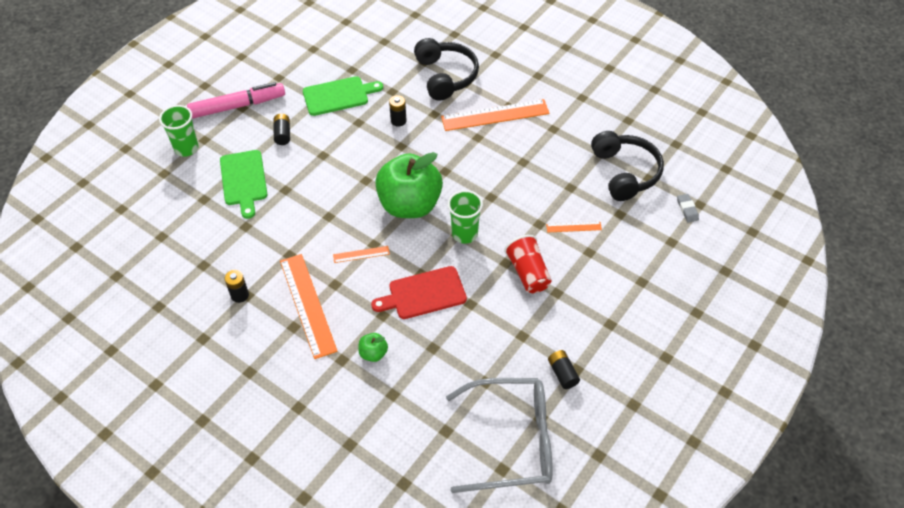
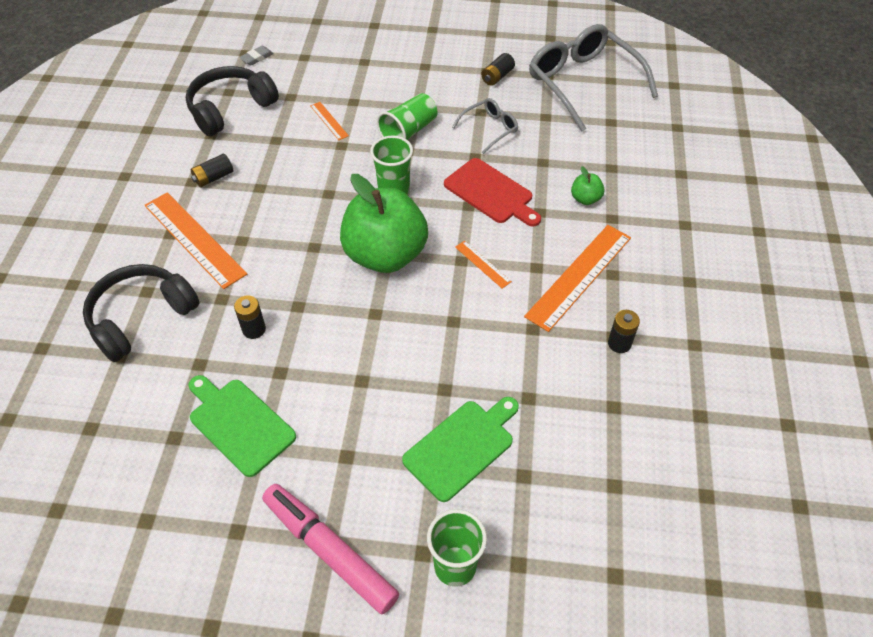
camera: 120 degrees left, 0 degrees up
black battery [273,114,290,145] -> black battery moved to [191,154,233,187]
red cup [504,235,552,293] -> green cup [377,93,438,140]
none -> grey glasses [452,98,518,154]

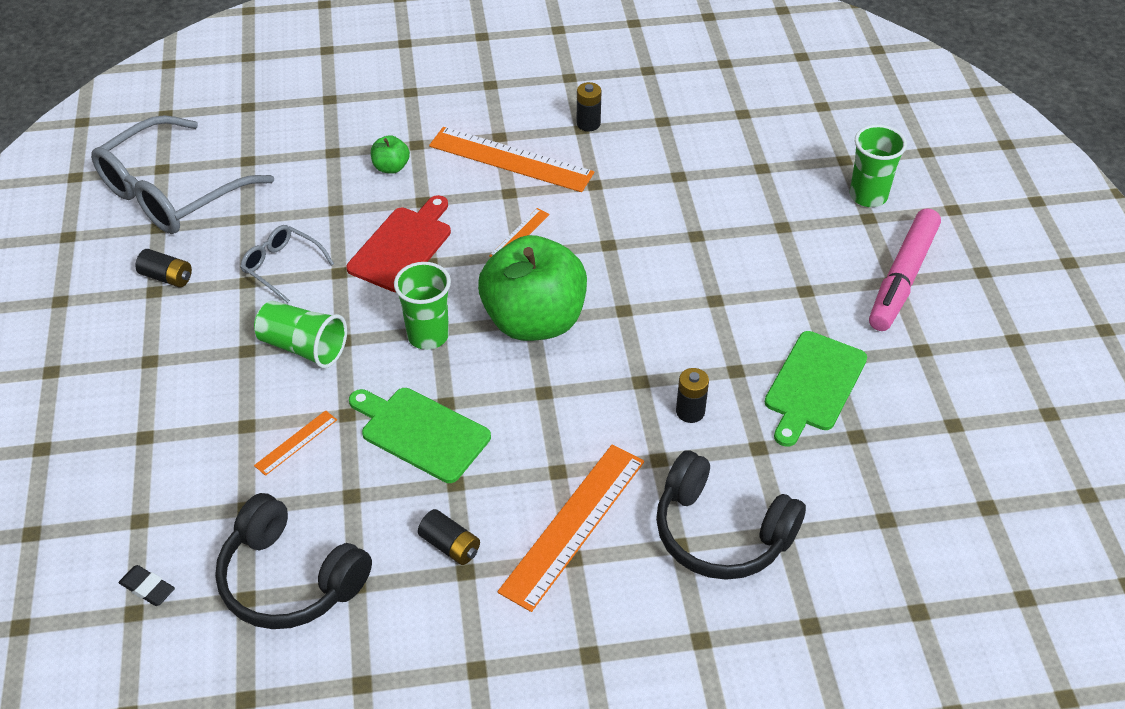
camera: 105 degrees left, 5 degrees down
grey eraser [239,46,274,66] -> black eraser [119,565,175,606]
green cutting board [402,397,519,502] -> green cutting board moved to [349,388,491,483]

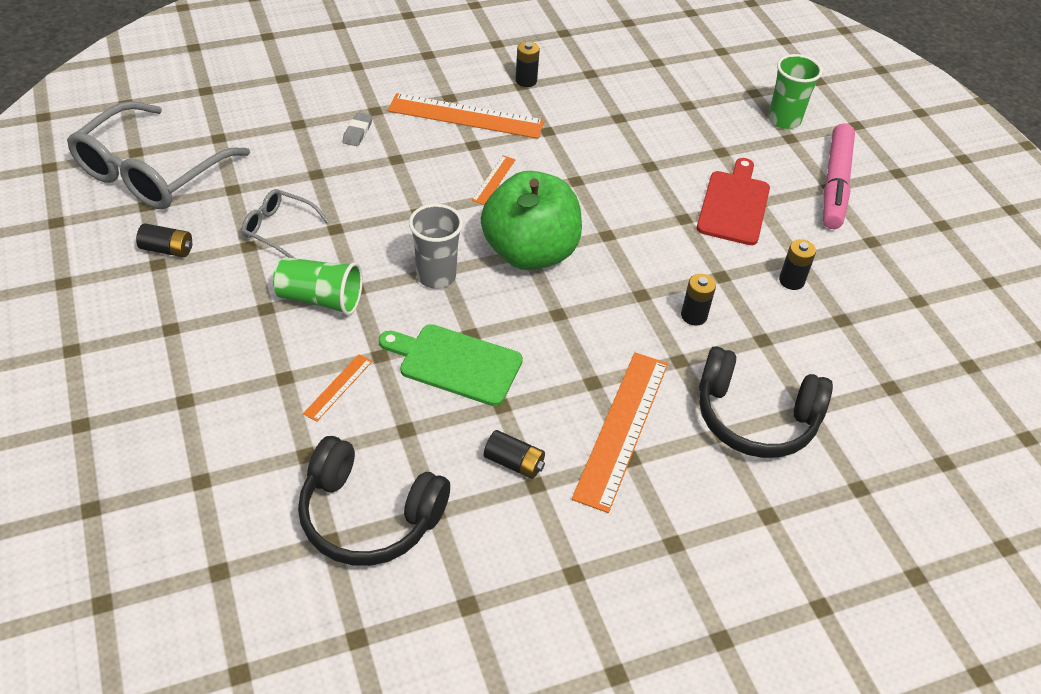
camera: 15 degrees left, 0 degrees up
black eraser [119,565,175,606] -> none
red cutting board [347,195,451,292] -> red cutting board moved to [697,158,770,245]
green apple [371,135,410,174] -> grey eraser [342,112,373,146]
green cup [394,262,451,350] -> grey cup [409,204,463,289]
green cutting board [765,331,867,447] -> black battery [779,239,816,290]

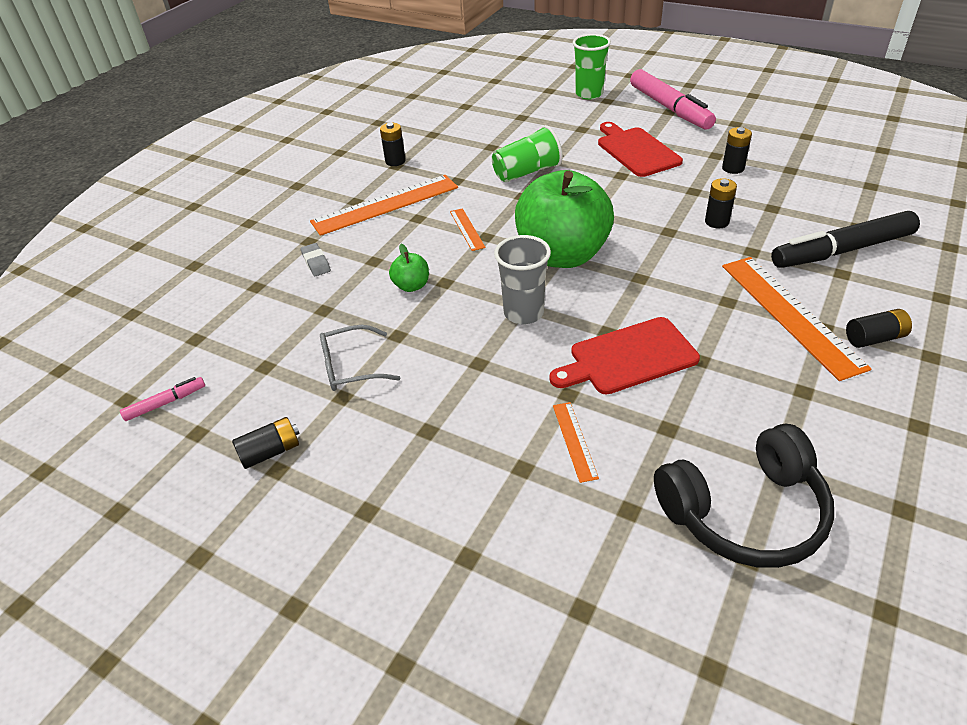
camera: 35 degrees left, 5 degrees down
grey glasses [67,101,250,210] -> pink marker [120,377,205,421]
green cup [273,257,363,316] -> green cup moved to [492,125,563,182]
green cutting board [379,324,523,406] -> red cutting board [549,317,700,395]
black battery [484,430,545,479] -> black battery moved to [846,309,912,348]
black headphones [699,346,833,458] -> black marker [771,211,920,268]
none -> green apple [389,244,429,292]

